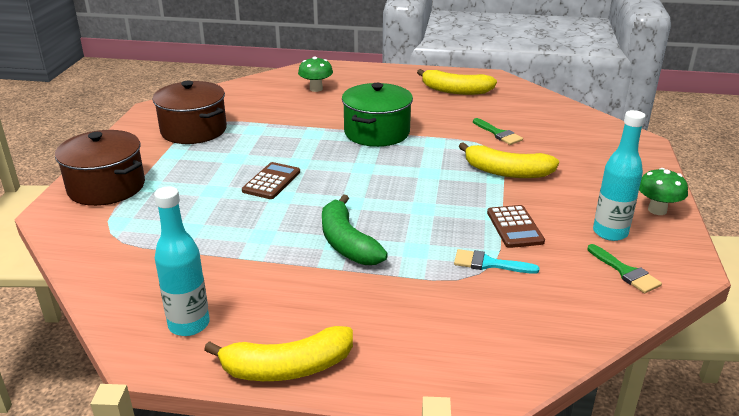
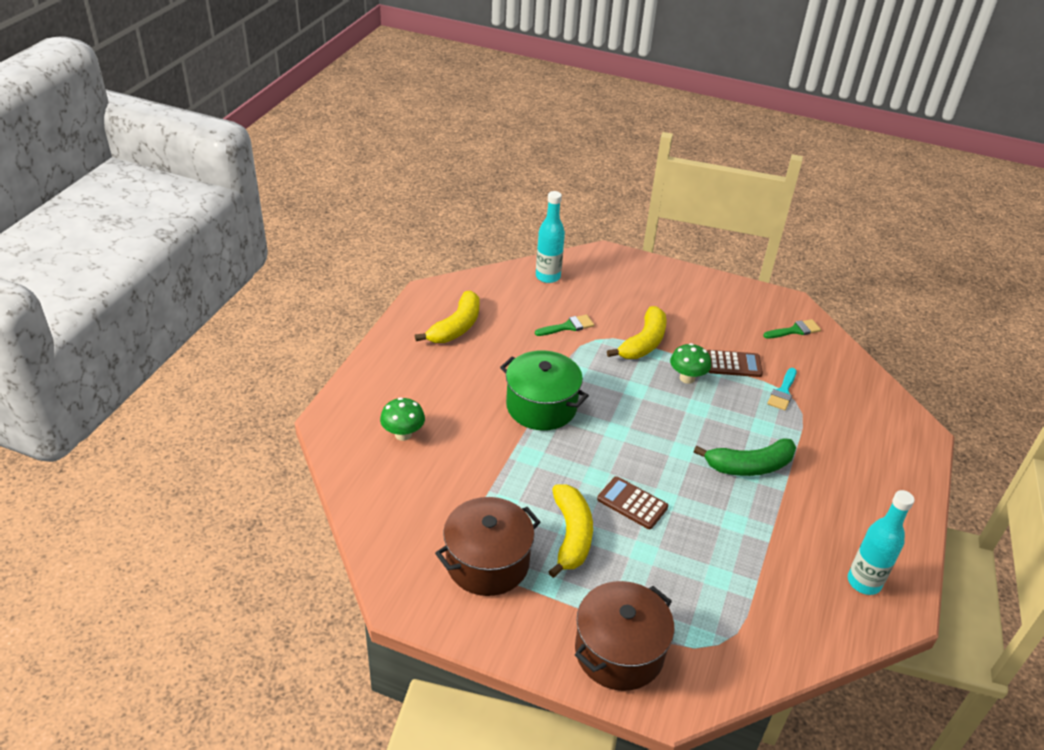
camera: 80 degrees left, 10 degrees up
yellow banana [204,326,353,381] -> yellow banana moved to [548,484,593,578]
turquoise bottle [593,110,646,241] -> turquoise bottle moved to [536,191,565,283]
green mushroom [639,168,688,215] -> green mushroom moved to [670,343,711,384]

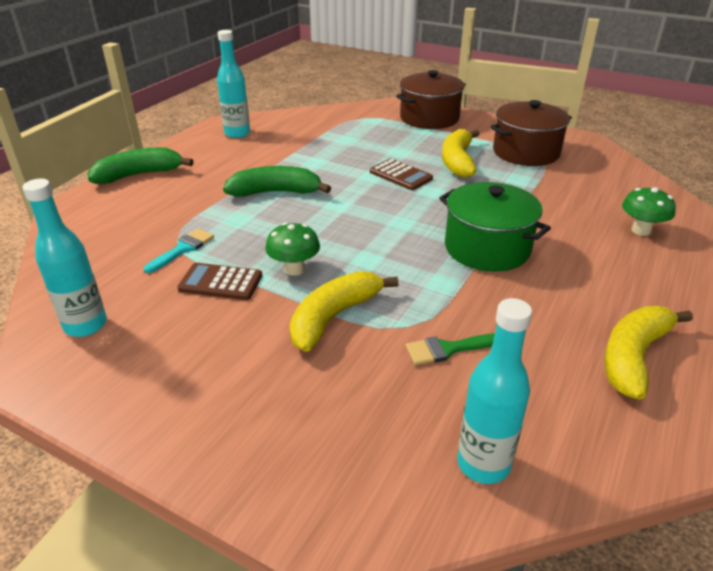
camera: 170 degrees left, 5 degrees down
green brush [763,319,821,339] -> turquoise bottle [22,179,107,337]
none -> green banana [88,147,193,184]

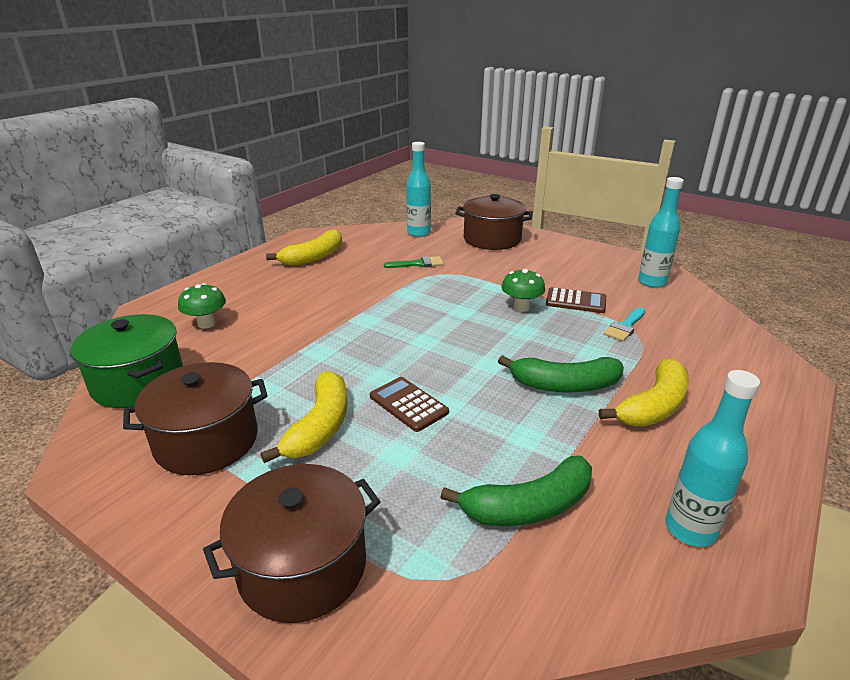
camera: 175 degrees left, 5 degrees down
green banana [88,147,193,184] -> green banana moved to [440,456,592,526]
yellow banana [290,271,399,352] -> yellow banana moved to [599,359,689,426]
green pot [439,182,551,272] -> green pot moved to [71,314,183,408]
none -> brown pot [455,194,533,250]

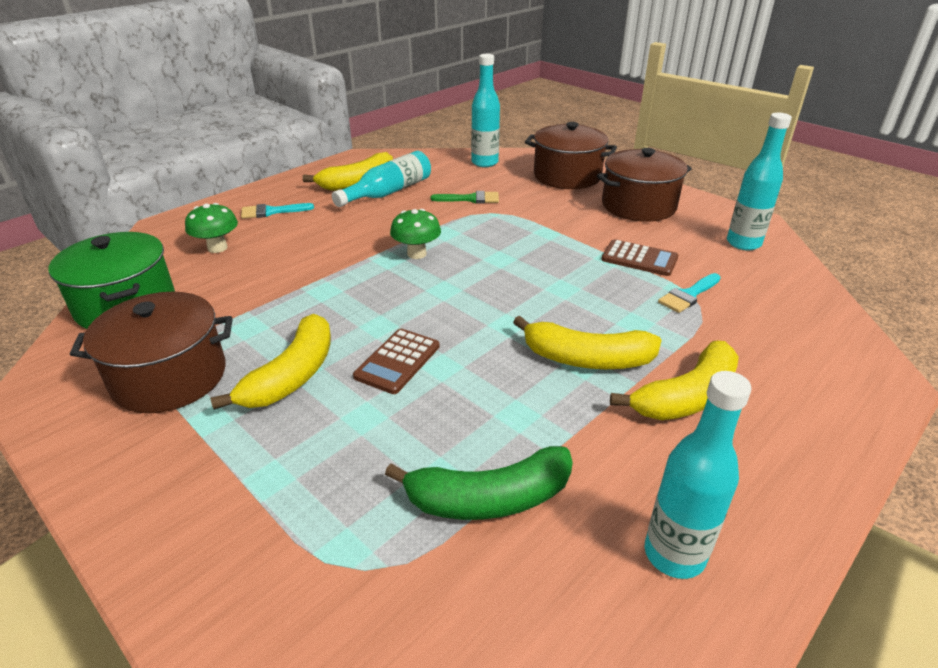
camera: 10 degrees right, 5 degrees up
brown pot [203,464,381,623] -> brown pot moved to [597,148,692,222]
brown calculator [370,377,449,432] -> brown calculator turned 120 degrees counterclockwise [353,328,440,394]
green banana [498,355,624,393] -> yellow banana [513,316,662,369]
green mushroom [501,269,545,312] -> green mushroom moved to [390,209,441,259]
none -> turquoise brush [241,203,314,219]
none -> turquoise bottle [332,151,431,207]

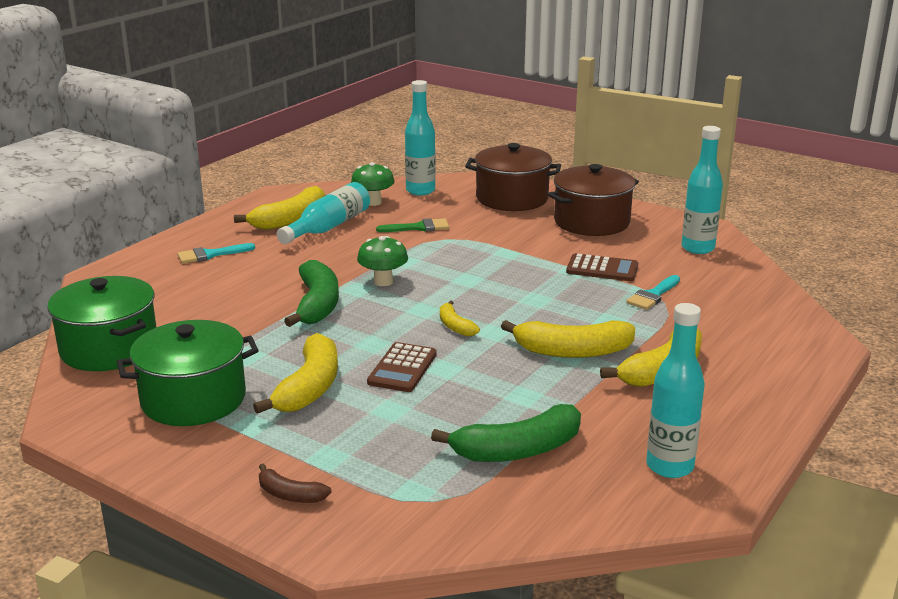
camera: 10 degrees left, 10 degrees down
brown pot [70,292,232,413] -> green pot [117,320,259,426]
green mushroom [185,203,238,253] -> green mushroom moved to [351,162,395,206]
none -> brown banana [259,463,332,503]
none -> green banana [284,260,339,327]
none -> yellow banana [440,300,480,336]

